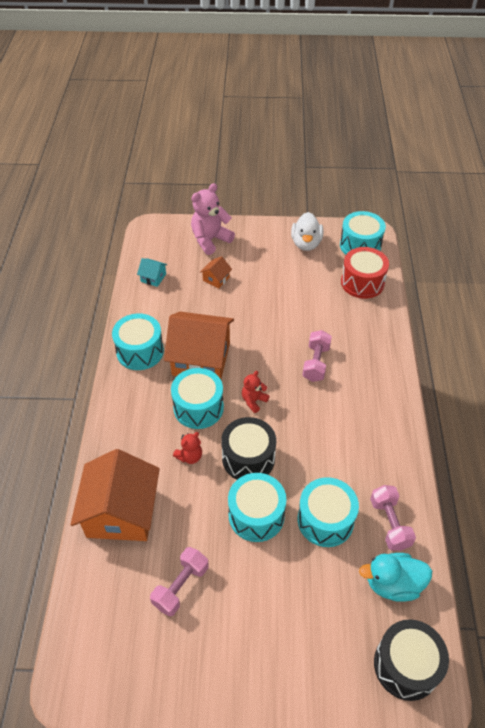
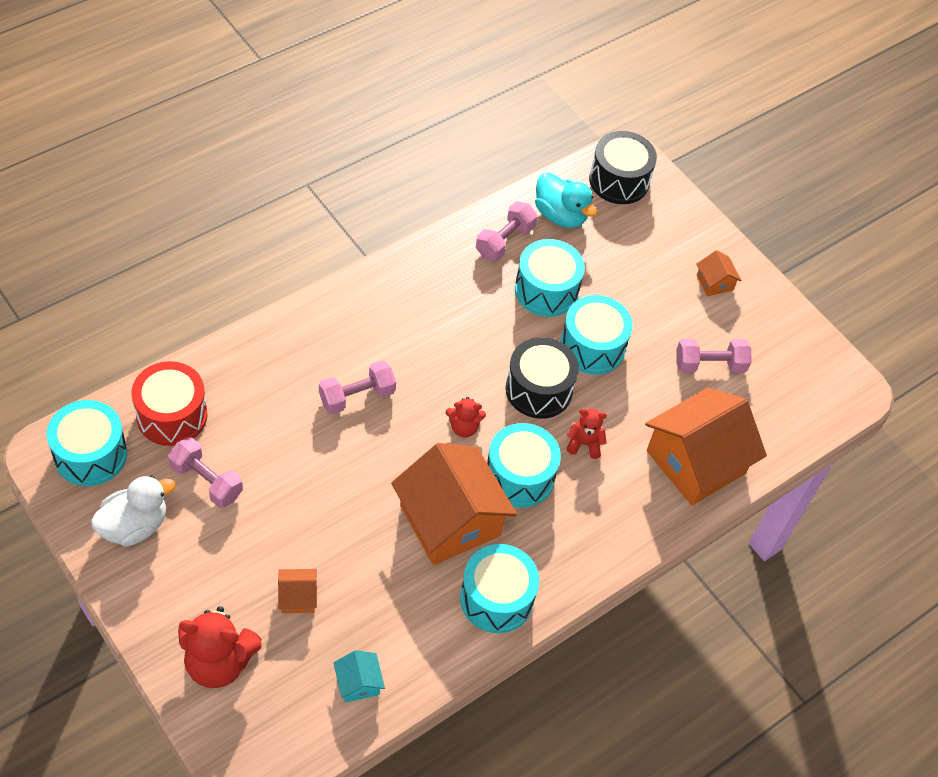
camera: 135 degrees left, 5 degrees up
pink teddy bear [191,183,235,255] -> red teddy bear [178,606,262,688]
none -> pink dumbbell [168,437,243,508]
none -> orange house [696,250,742,296]

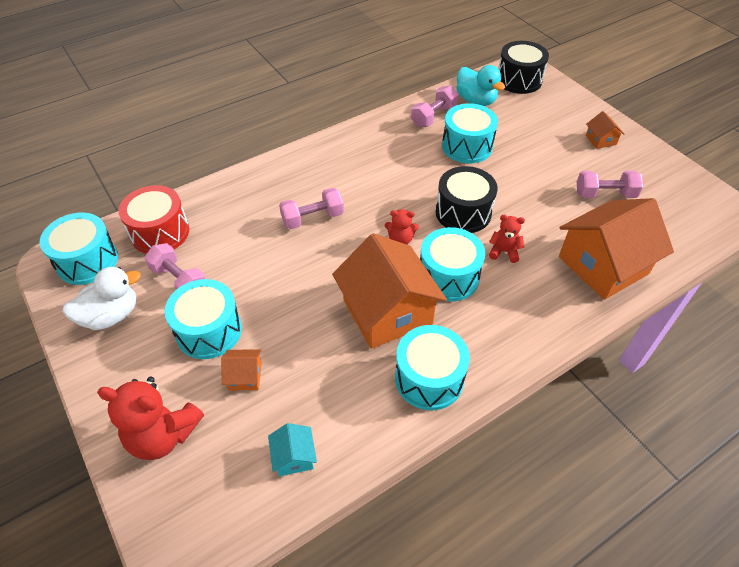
camera: 10 degrees right, 5 degrees down
turquoise drum [560,295,633,375] -> turquoise drum moved to [165,279,242,359]

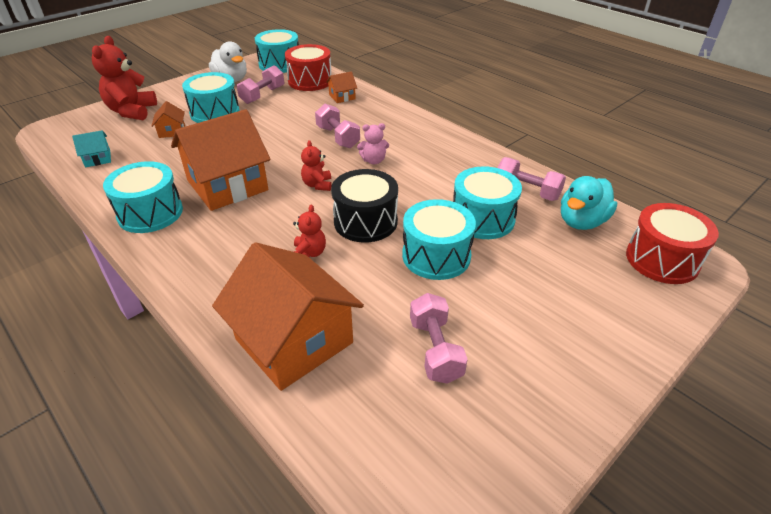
camera: 80 degrees right, 10 degrees down
turquoise drum [420,227,485,301] -> turquoise drum moved to [402,199,476,280]
black drum [498,41,549,94] -> red drum [626,203,719,284]
orange house [586,111,624,149] -> orange house moved to [326,71,357,103]
none -> pink teddy bear [357,123,389,164]

